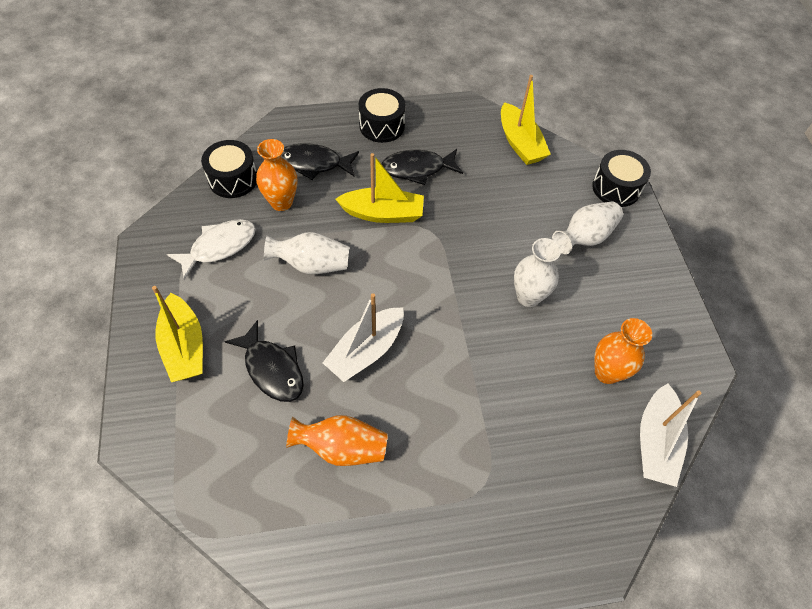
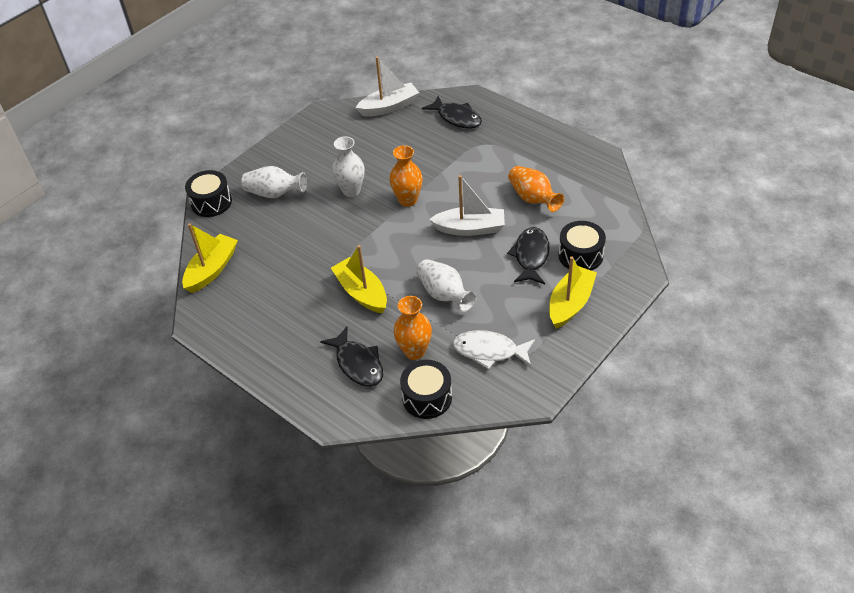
camera: 125 degrees left, 10 degrees down
black drum [359,88,406,143] -> black drum moved to [558,221,606,271]
black fish [382,149,463,185] -> black fish moved to [422,96,482,129]
orange vase [594,318,652,384] -> orange vase moved to [389,145,423,207]

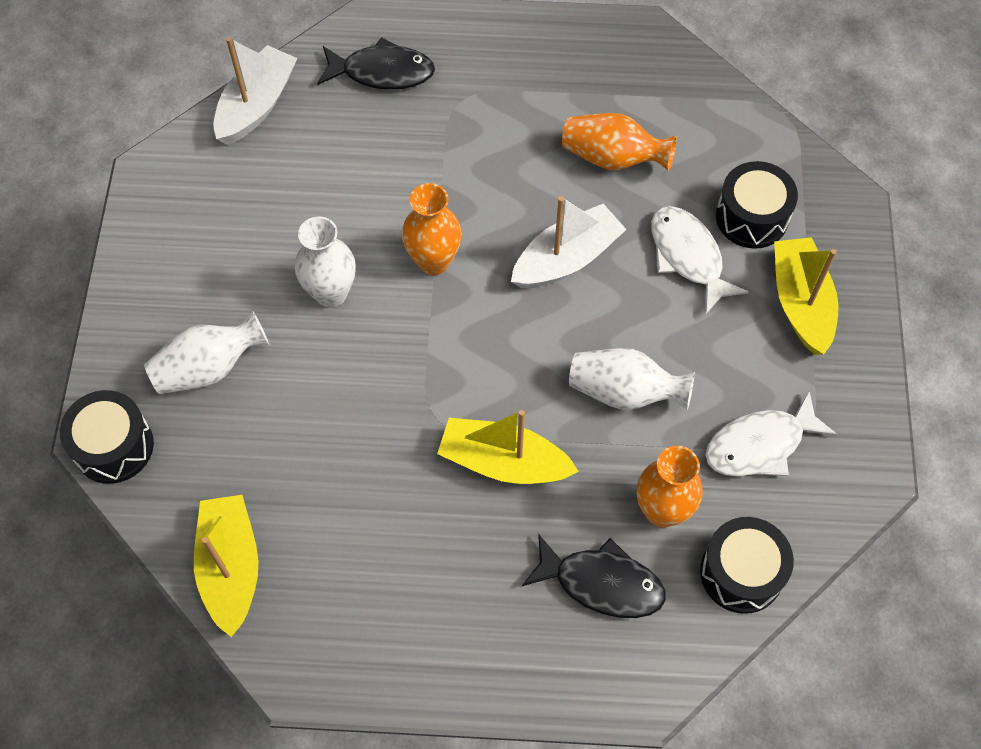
camera: 40 degrees left, 15 degrees up
black fish [507,227,550,284] -> white fish [651,206,749,315]

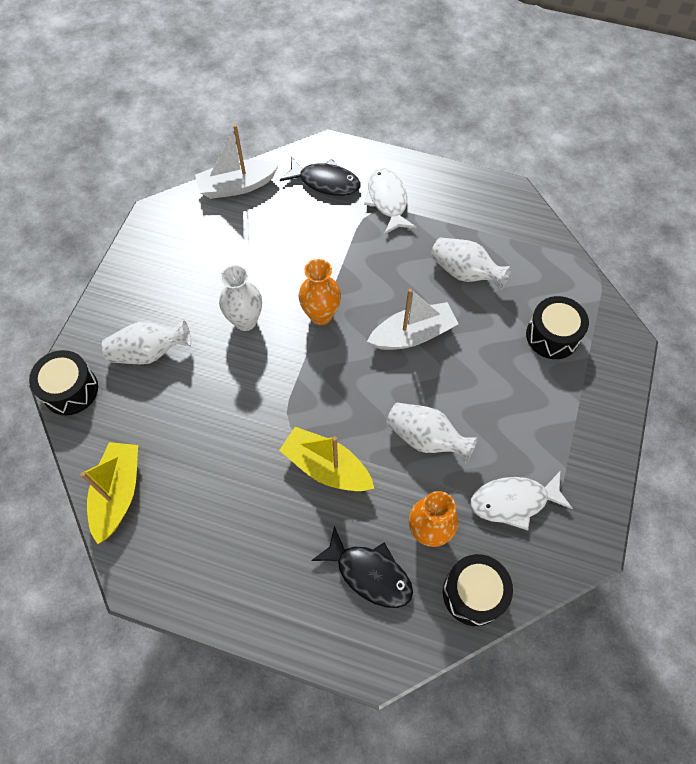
camera: 15 degrees right, 0 degrees up
white boat [213,37,297,145] -> white boat turned 150 degrees counterclockwise [195,124,279,199]
orange vase [562,113,677,171] -> white vase [431,237,512,290]
white fish [651,206,749,315] -> white fish moved to [364,168,417,235]
yellow boat [774,237,838,355] -> none

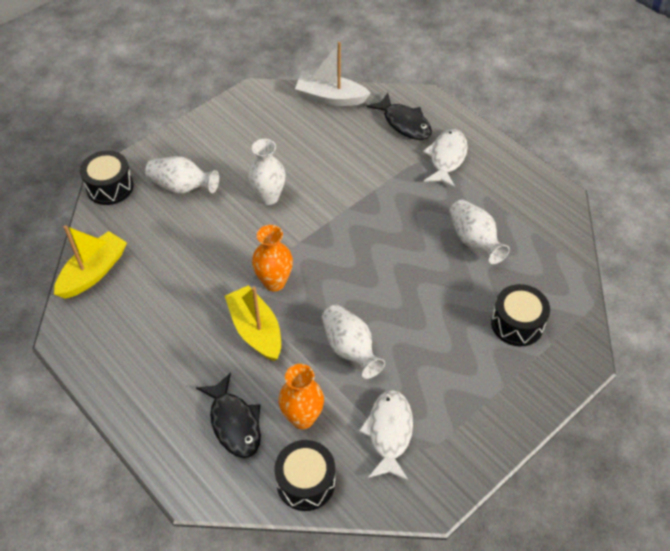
camera: 30 degrees right, 10 degrees down
orange vase [299,259,341,325] -> orange vase moved to [252,225,293,291]
white boat [367,289,459,350] -> none
white fish [471,471,573,530] -> white fish turned 75 degrees clockwise [359,390,413,481]

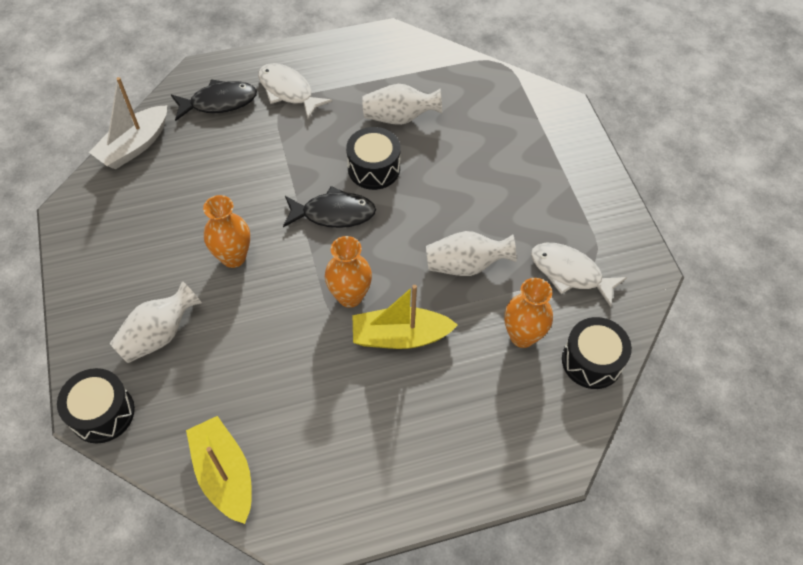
camera: 65 degrees left, 5 degrees up
black fish [196,373,261,458] -> black fish moved to [283,186,376,228]
white vase [248,139,285,205] -> orange vase [203,195,250,268]
black drum [491,284,550,347] -> black drum moved to [346,127,401,190]

